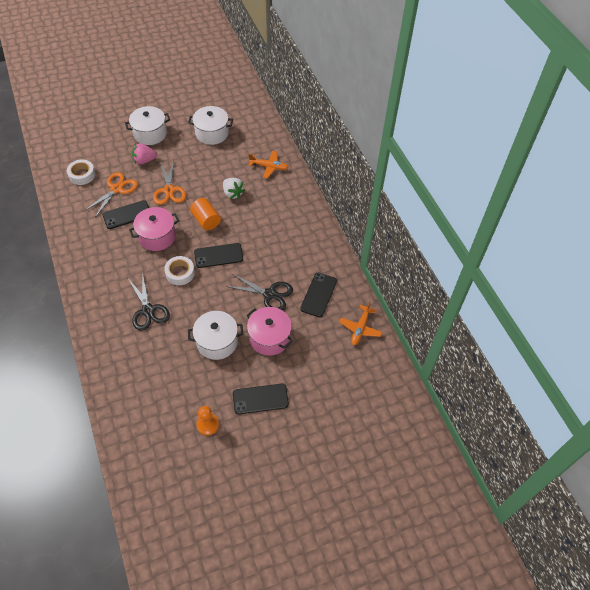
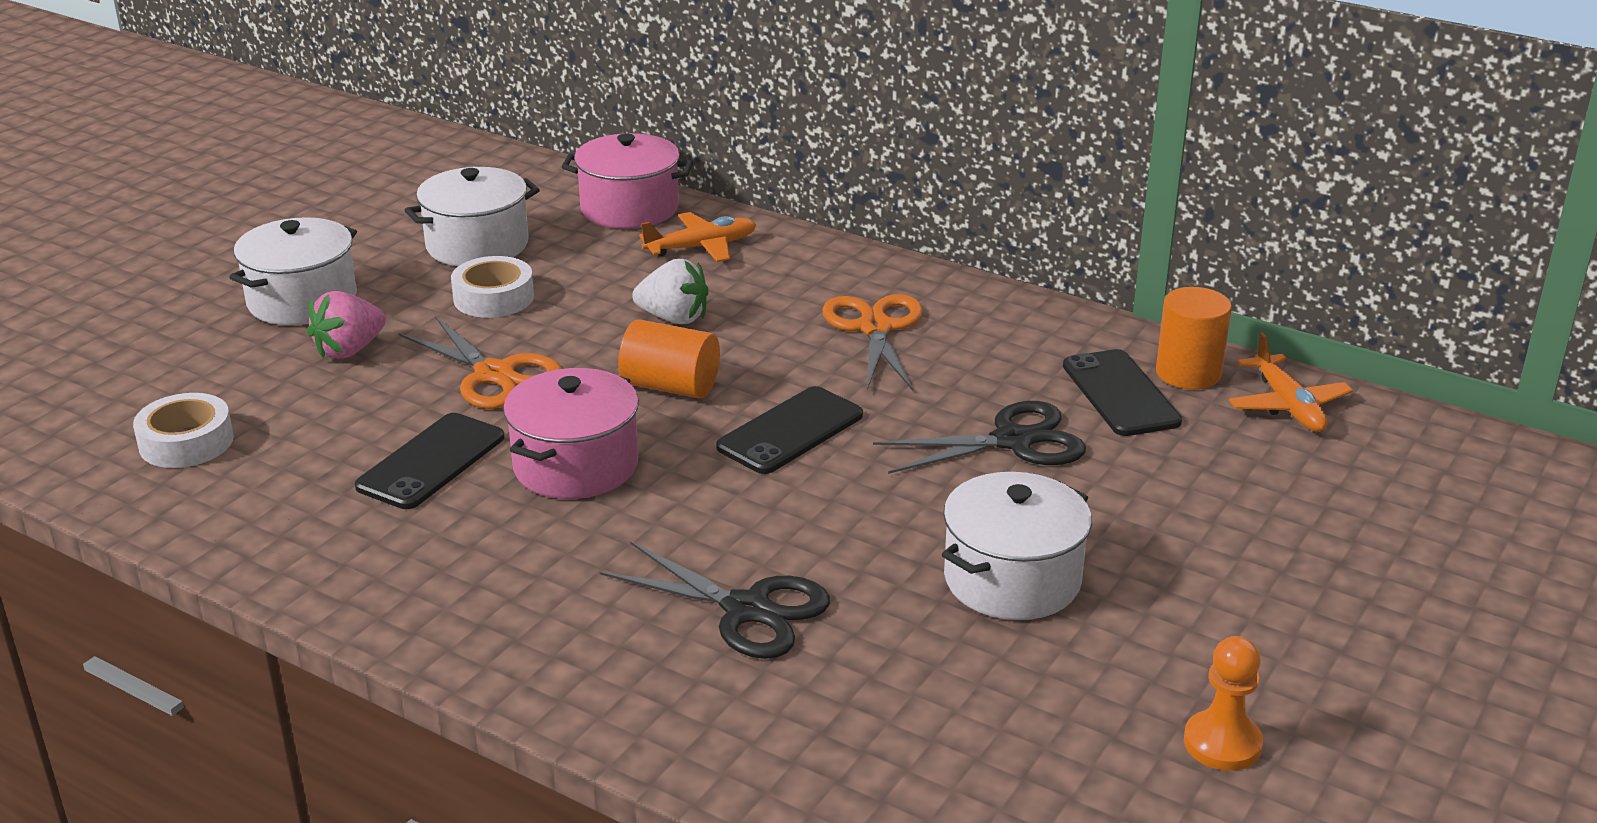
camera: 35 degrees left, 25 degrees down
orange scissors [83,172,138,218] -> orange scissors moved to [822,294,923,392]
white tape [164,256,195,285] -> white tape moved to [451,256,534,318]
black phone [233,384,289,414] -> none
pink pot [246,307,293,356] -> pink pot moved to [562,133,693,229]
none -> orange cylinder [1156,287,1232,389]

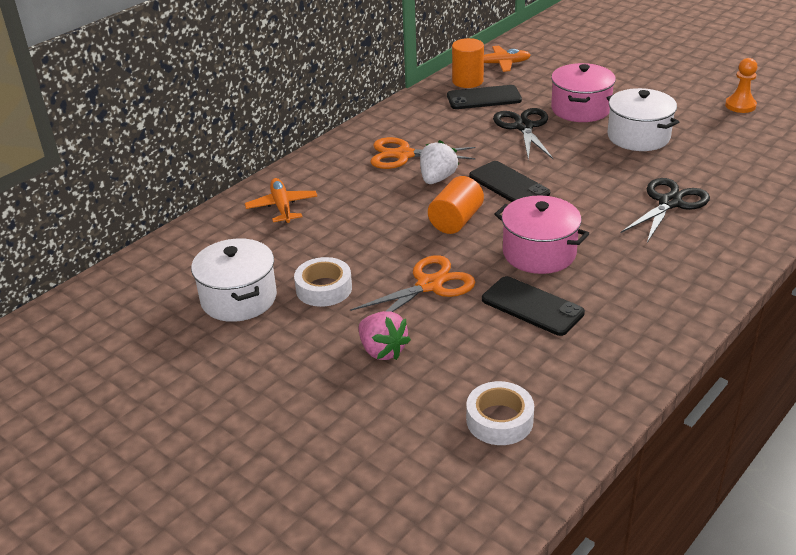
camera: 80 degrees left, 5 degrees up
white pot [229,217,357,325] -> none
pink pot [562,133,693,229] -> pink pot moved to [551,63,616,122]
white strawberry [632,259,709,324] -> white strawberry moved to [420,140,459,184]

